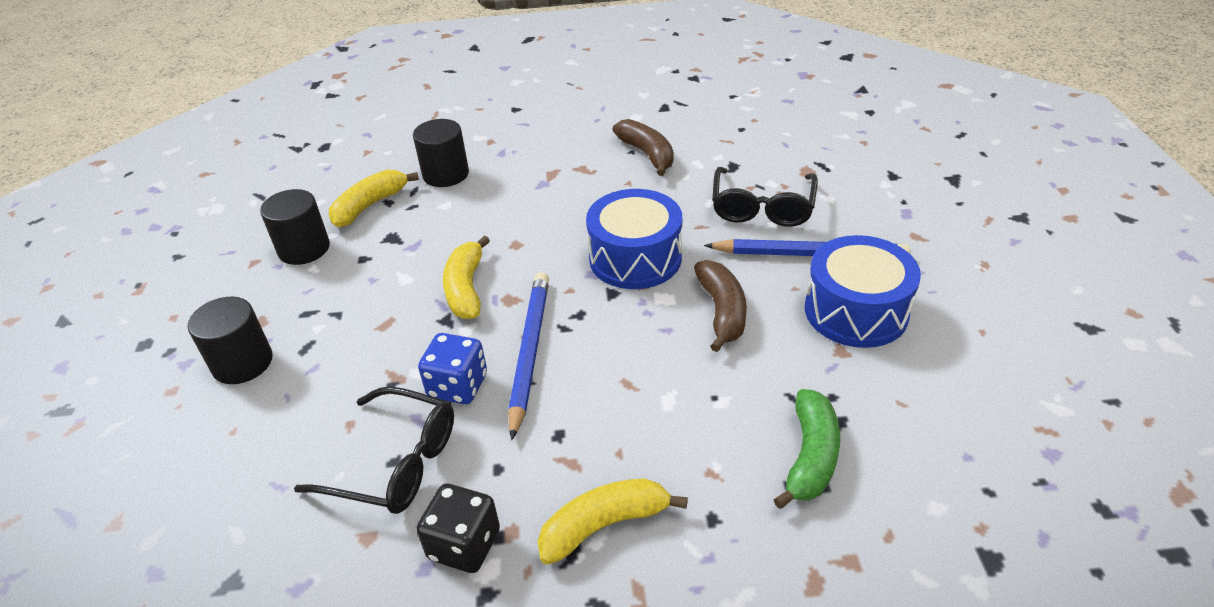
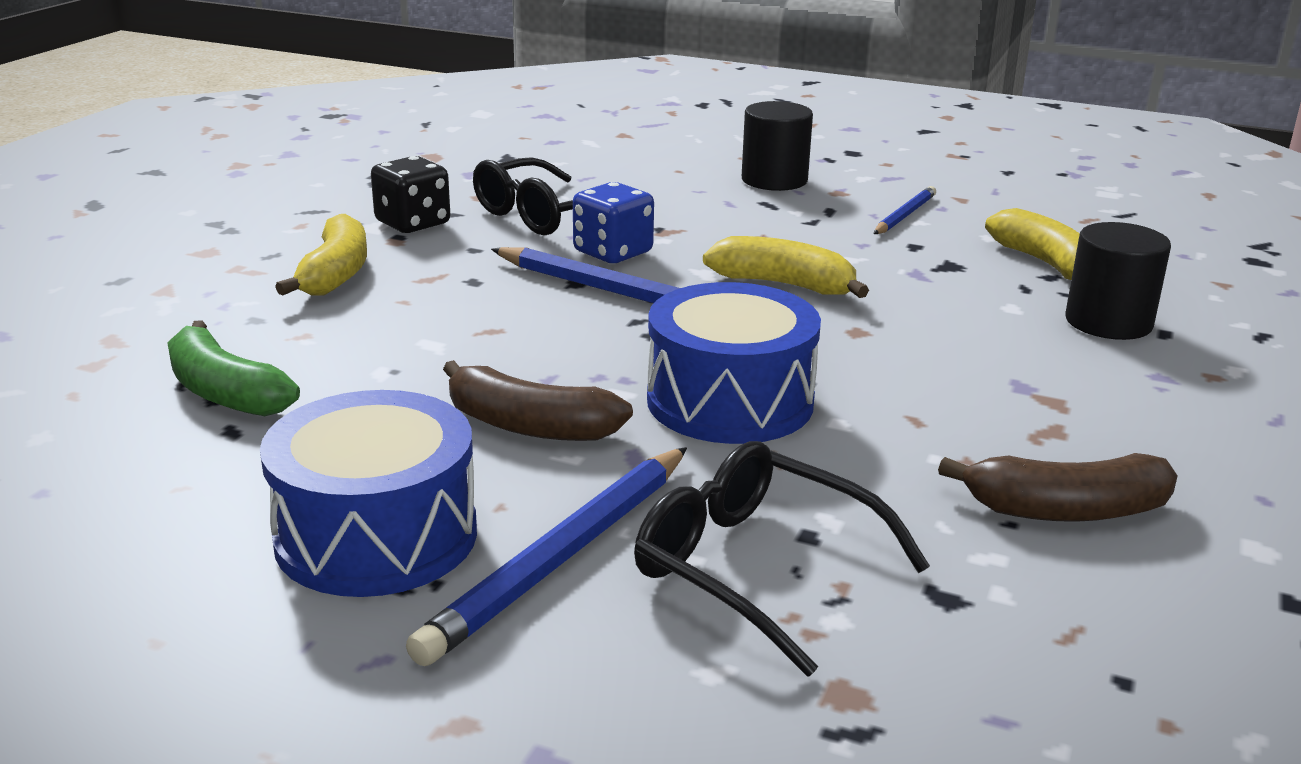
camera: 115 degrees right, 15 degrees down
black cylinder [260,189,330,265] -> none
none -> blue pencil [874,186,936,234]

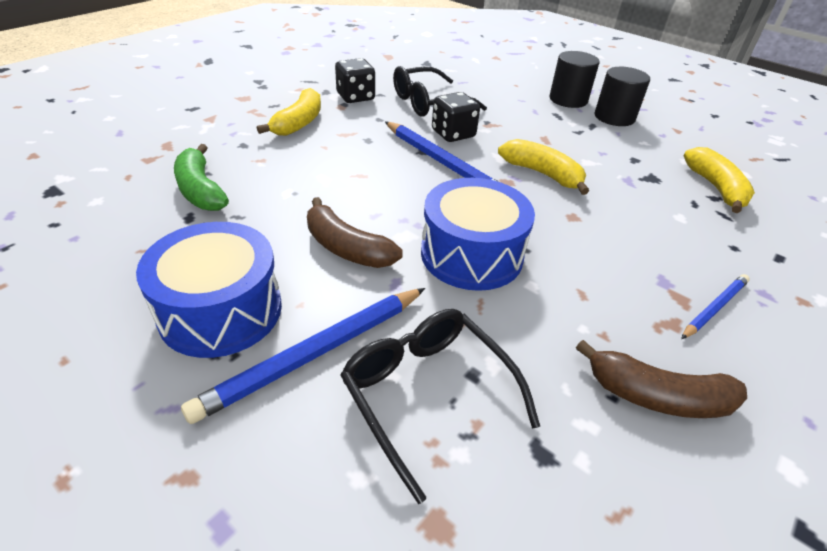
camera: 15 degrees right, 15 degrees up
blue dice [573,182,654,263] -> black dice [432,92,480,142]
blue pencil [874,186,936,234] -> blue pencil moved to [681,274,750,339]
black cylinder [1065,222,1171,340] -> black cylinder moved to [595,67,650,126]

